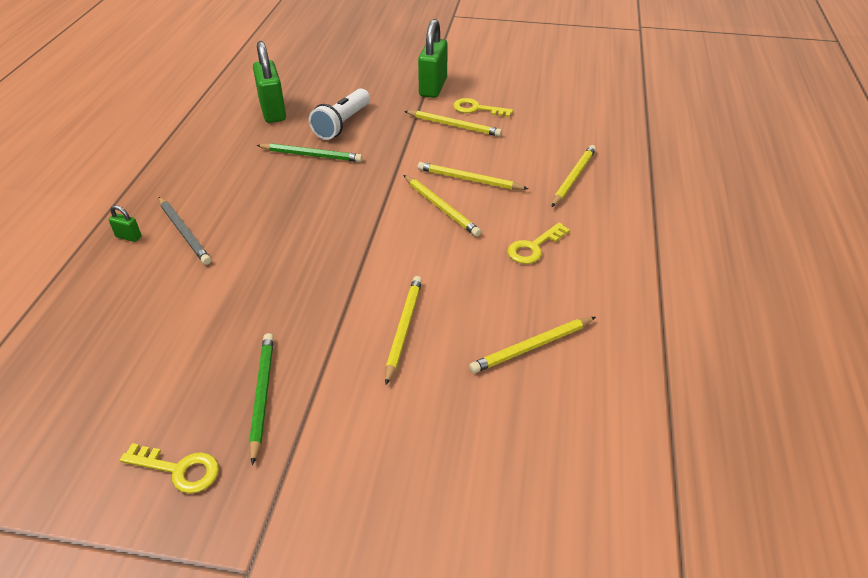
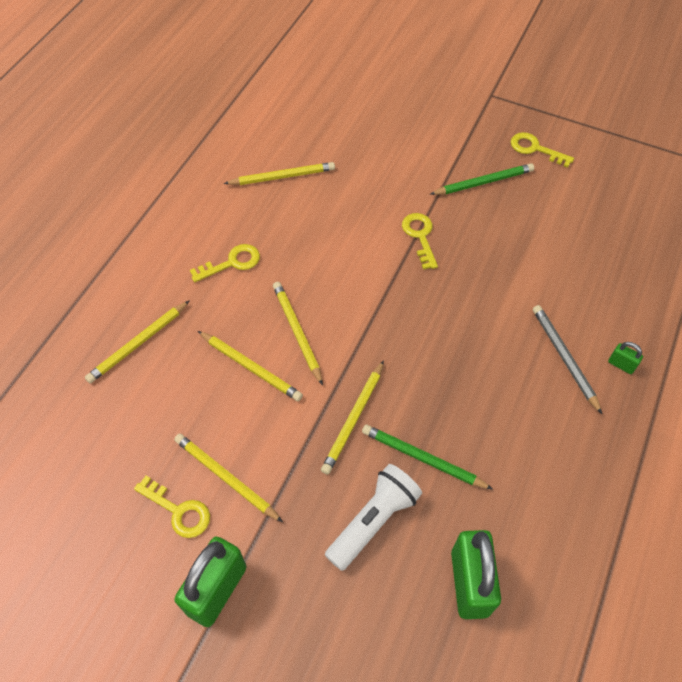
camera: 165 degrees left, 15 degrees up
green pencil [249,333,274,465] -> green pencil turned 120 degrees counterclockwise [430,164,534,195]
yellow pencil [385,276,422,385] -> yellow pencil moved to [321,360,384,474]
none -> yellow key [402,213,438,270]

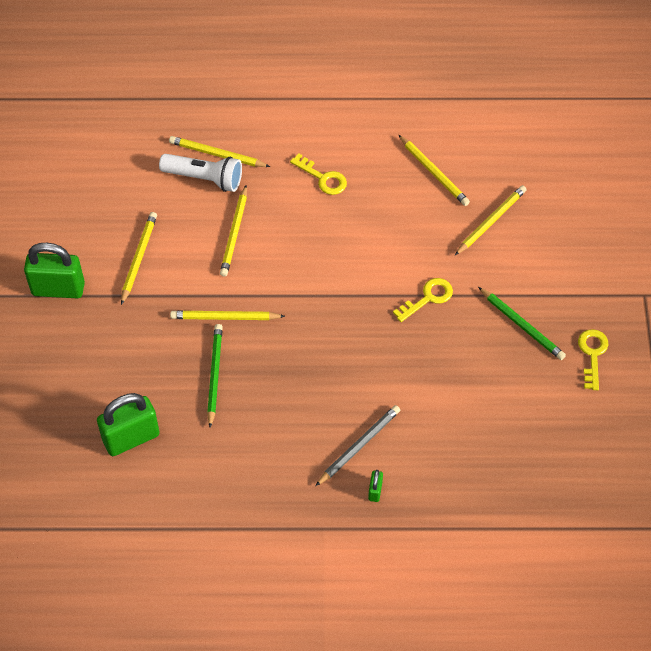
camera: 65 degrees right, 0 degrees up
yellow key [134,476,210,538] -> none
yellow pencil [273,282,323,386] -> yellow pencil moved to [455,185,527,255]
white flashlight [325,464,422,571] -> white flashlight moved to [159,154,242,192]

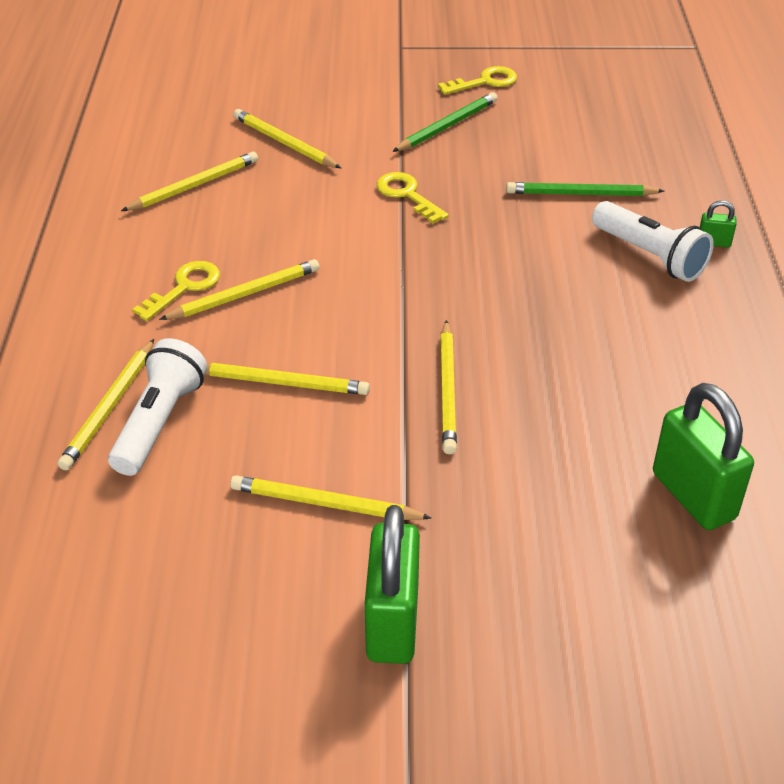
camera: 90 degrees left, 15 degrees down
green pencil [207,324,223,428] -> green pencil moved to [506,182,664,196]
grey pencil [316,405,400,486] -> white flashlight [592,201,714,282]
yellow key [578,329,608,390] -> yellow key turned 150 degrees clockwise [438,66,517,95]
none -> yellow pencil [159,259,320,320]

